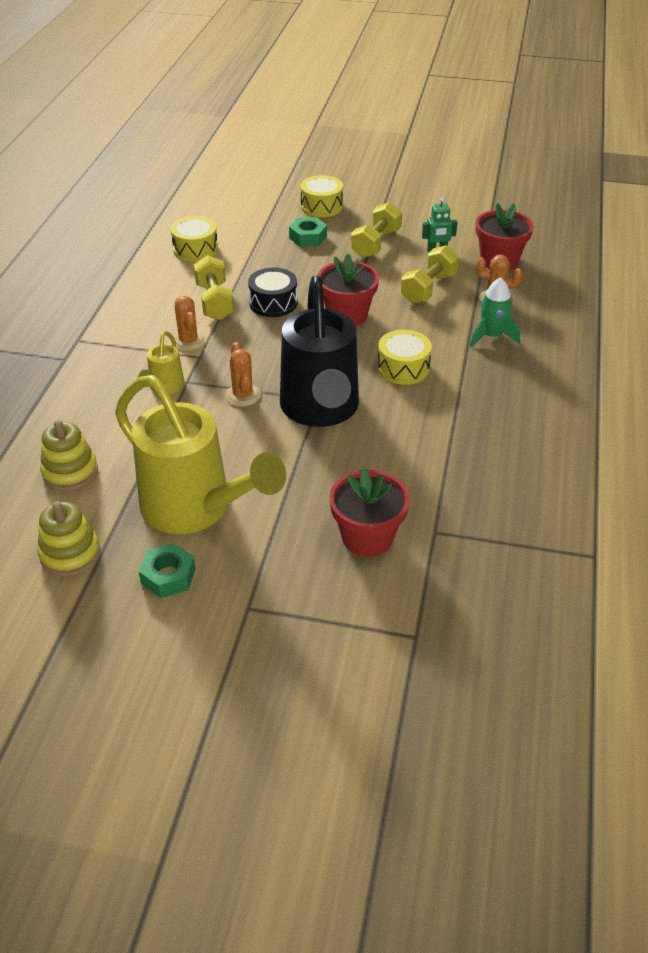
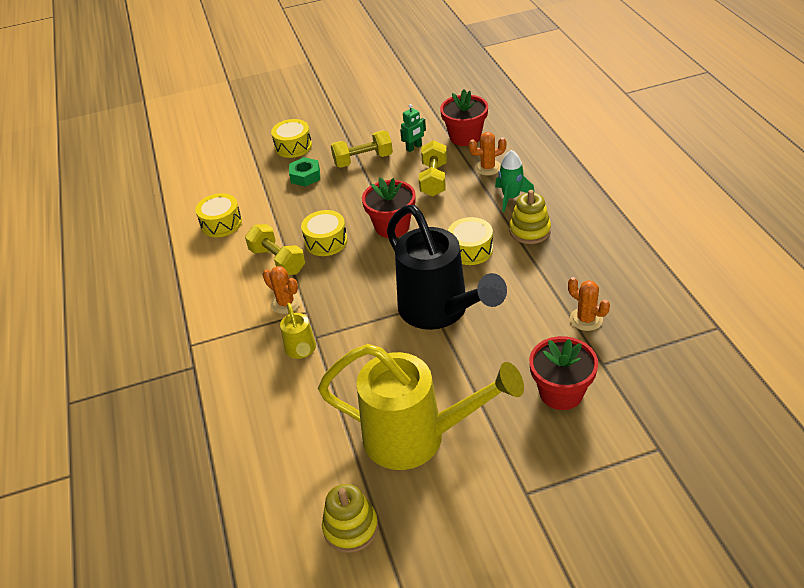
camera: 25 degrees left, 0 degrees up
yellow stacking toy [40,419,98,491] -> yellow stacking toy moved to [509,190,551,244]
green nut [138,543,196,598] -> none
orange cactus [225,342,261,407] -> orange cactus moved to [568,277,610,331]
black drum [248,268,298,317] -> yellow drum [301,210,348,256]
yellow dumbbell [351,202,402,258] -> yellow dumbbell turned 75 degrees clockwise [331,130,393,168]

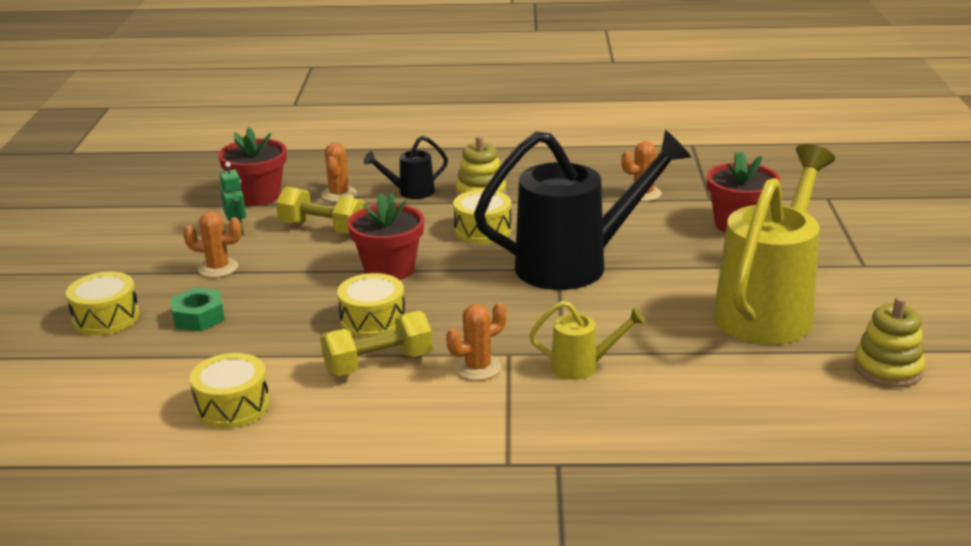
camera: 75 degrees left, 15 degrees down
yellow dumbbell [331,130,393,168] -> orange cactus [183,211,242,278]
green rocket [495,150,535,212] -> black watering can [364,136,448,199]

